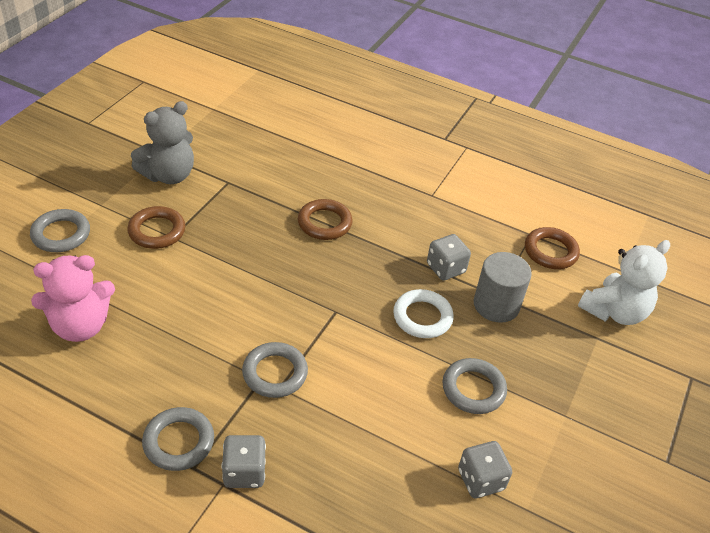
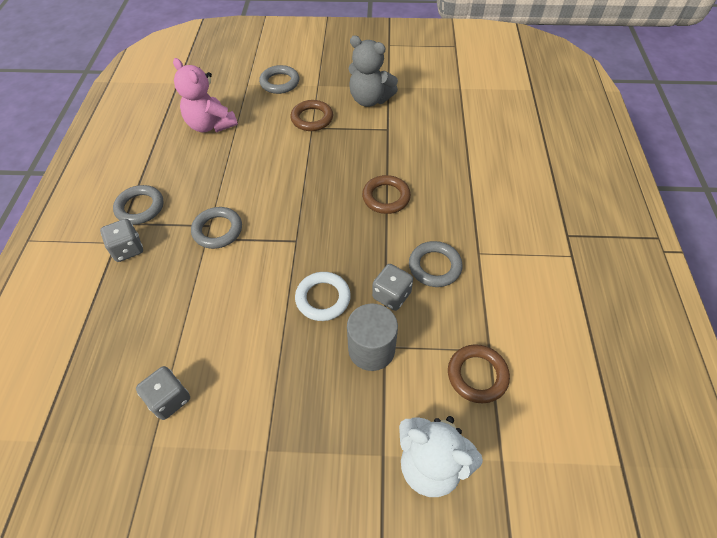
camera: 70 degrees right, 10 degrees up
grey ring [442,358,507,414] -> grey ring moved to [409,241,463,287]

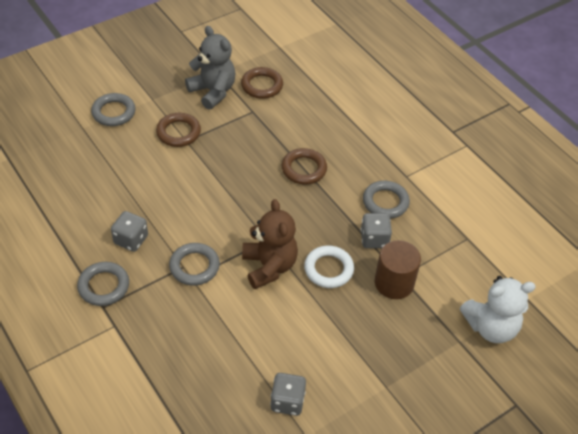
camera: 40 degrees left, 5 degrees down
grey dice [100,219,143,262] -> grey dice moved to [111,211,148,252]
pink teddy bear [173,58,238,132] -> none
grey cylinder [347,304,398,371] -> brown cylinder [375,240,421,299]
grey teddy bear [348,35,398,107] -> grey teddy bear turned 120 degrees counterclockwise [185,26,236,110]
brown ring [448,344,510,403] -> brown ring moved to [241,67,283,99]
none -> brown teddy bear [242,199,298,289]

